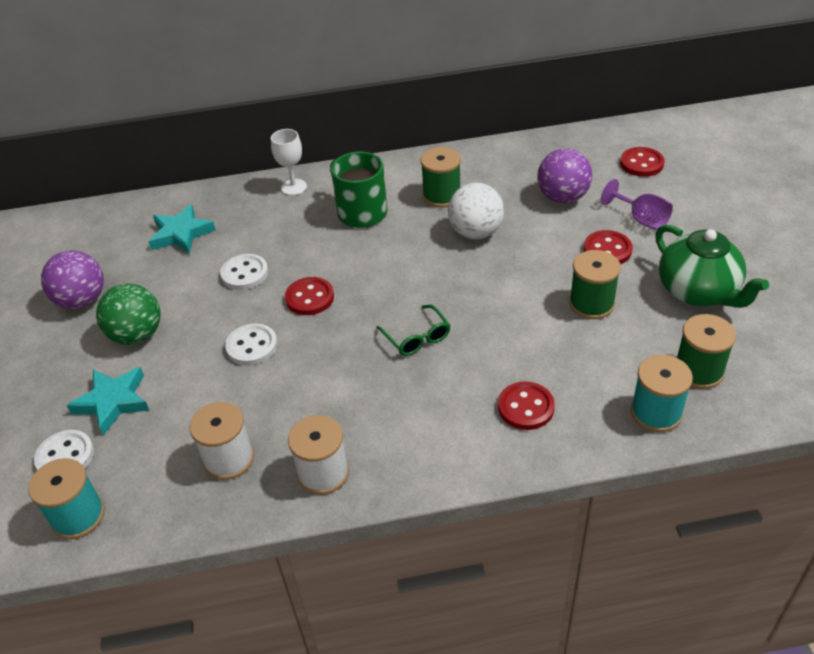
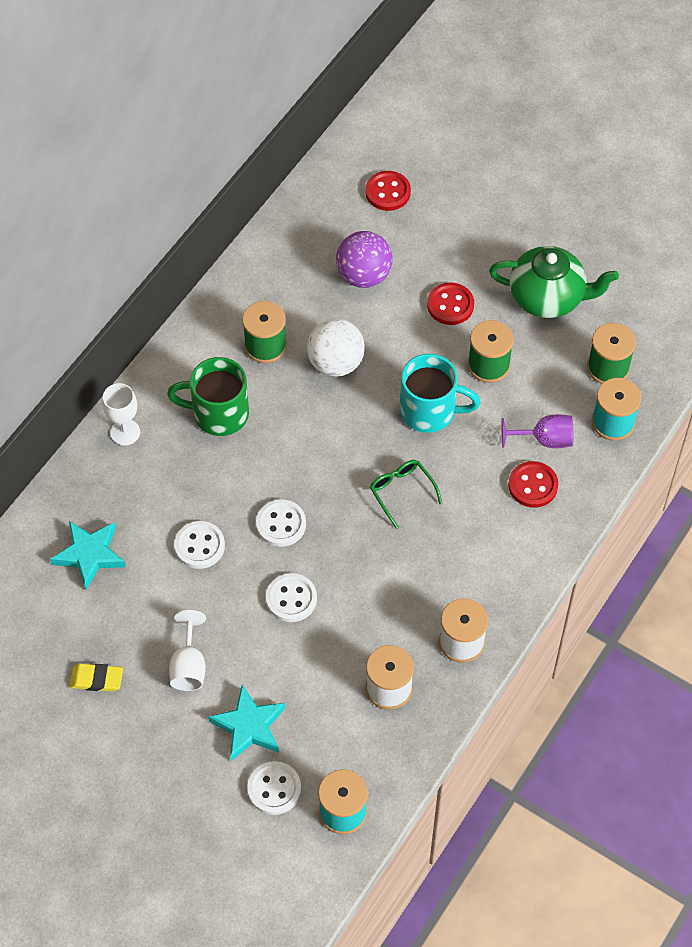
camera: 50 degrees left, 15 degrees up
purple ball [41,250,104,309] -> yellow eraser [70,664,123,692]
green ball [96,283,161,345] -> white goblet [169,610,206,691]
red button [285,277,334,315] -> white button [256,499,306,547]
green glasses [376,305,450,356] -> green glasses turned 135 degrees counterclockwise [370,460,443,529]
purple goblet [601,179,673,230] -> purple goblet moved to [501,414,573,448]
none -> turquoise mug [400,354,481,433]

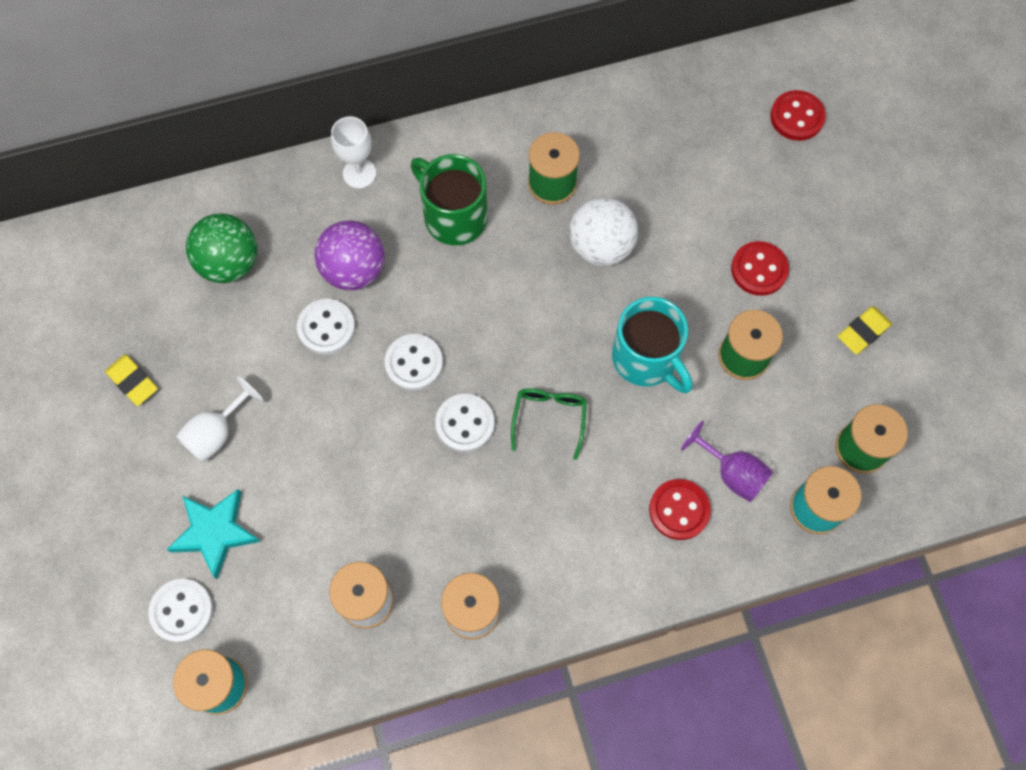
camera: 40 degrees right, 10 degrees up
turquoise star [50,521,126,590] -> green ball [186,213,257,283]
white button [266,573,317,622] -> white button moved to [435,394,495,452]
purple ball [336,231,393,288] -> purple ball moved to [314,221,385,290]
green teapot [489,246,619,318] -> yellow eraser [838,306,892,354]

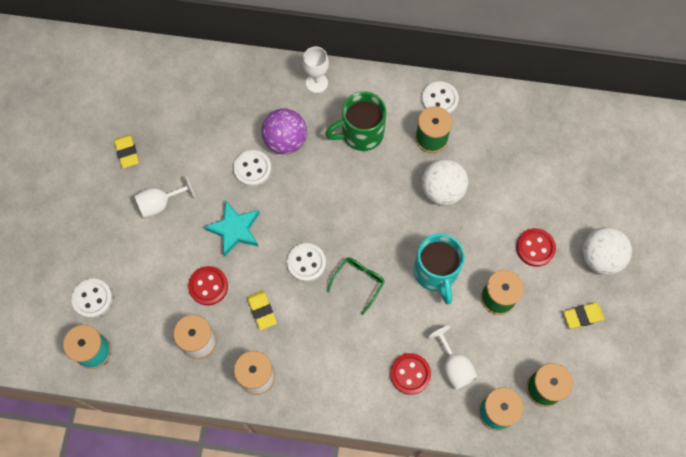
camera: 25 degrees right, 0 degrees up
turquoise star [166,489,261,579] -> turquoise star moved to [204,201,260,257]
green ball [186,213,257,283] -> none
white button [385,334,443,391] -> white button moved to [422,81,459,114]
green mug [411,154,488,245] -> green mug turned 90 degrees counterclockwise [325,92,386,151]
purple goblet [681,421,773,502] -> white goblet [428,326,478,389]
red button [770,90,826,141] -> red button moved to [188,266,228,305]
none -> yellow eraser [247,290,277,330]
none -> white ball [582,227,632,275]

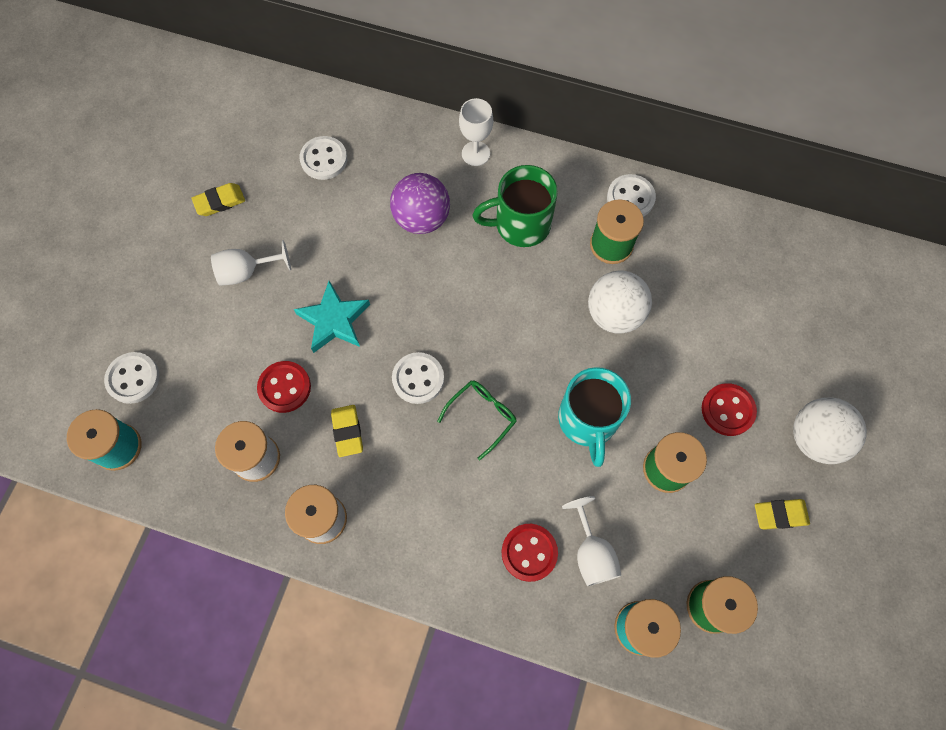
camera: 10 degrees right, 0 degrees up
yellow eraser [114,134,139,168] -> yellow eraser turned 75 degrees clockwise [191,183,245,216]
white button [234,150,271,186] -> white button moved to [300,136,347,180]

